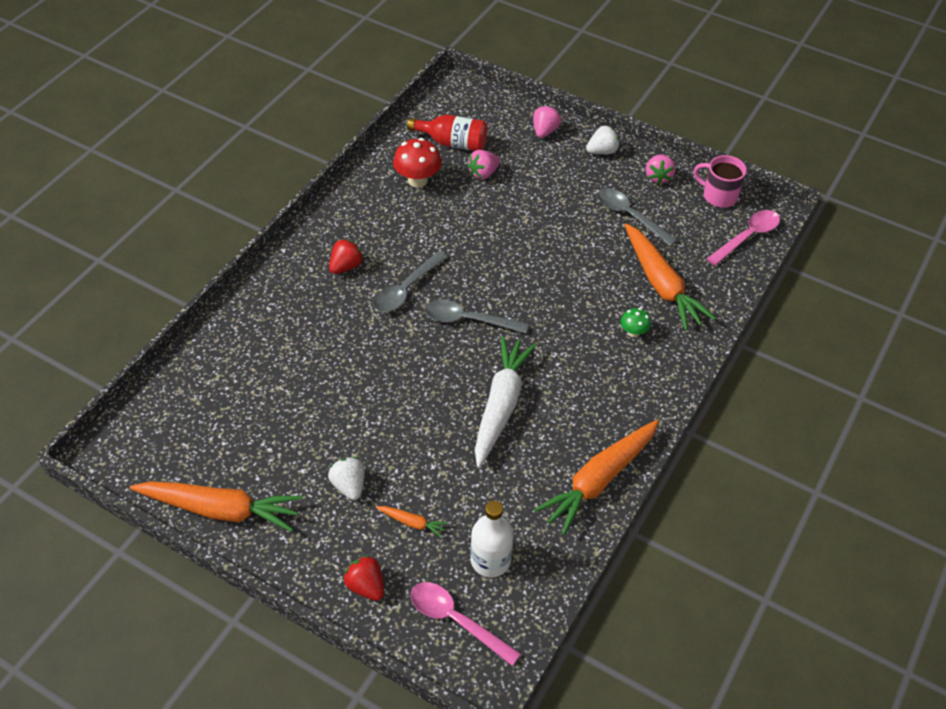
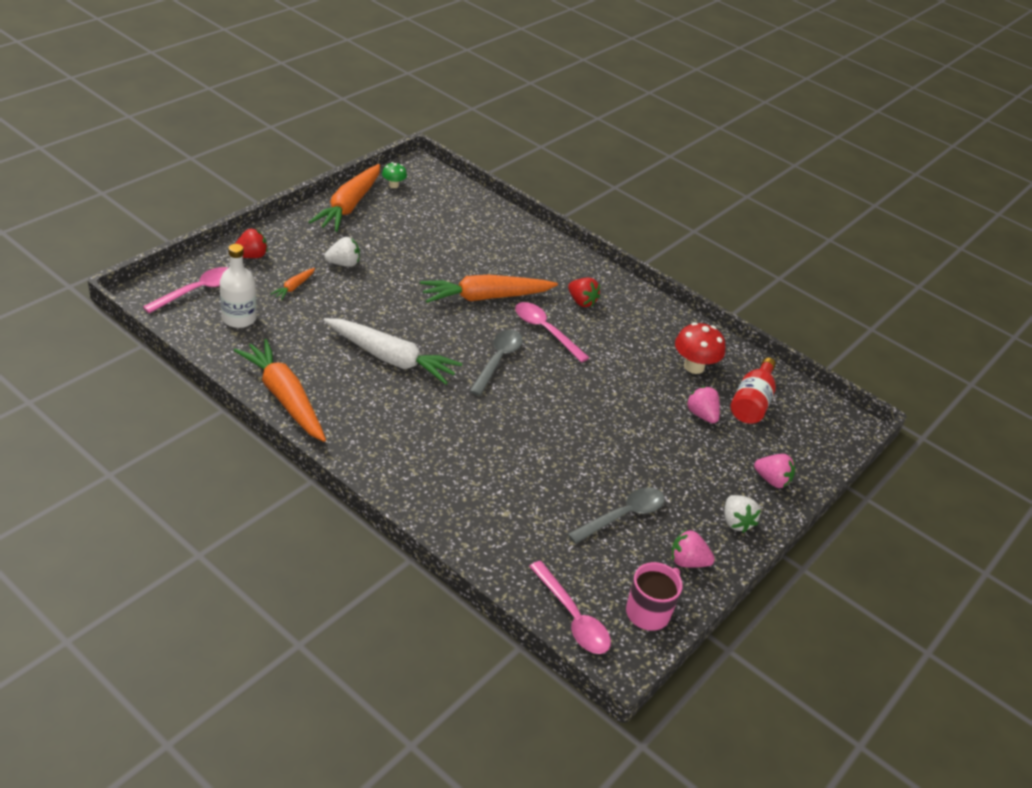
camera: 95 degrees right, 10 degrees down
grey spoon [374,251,447,312] -> pink spoon [515,302,589,363]
green mushroom [621,308,651,338] -> green mushroom moved to [382,162,407,188]
orange carrot [625,223,716,331] -> orange carrot moved to [420,275,558,303]

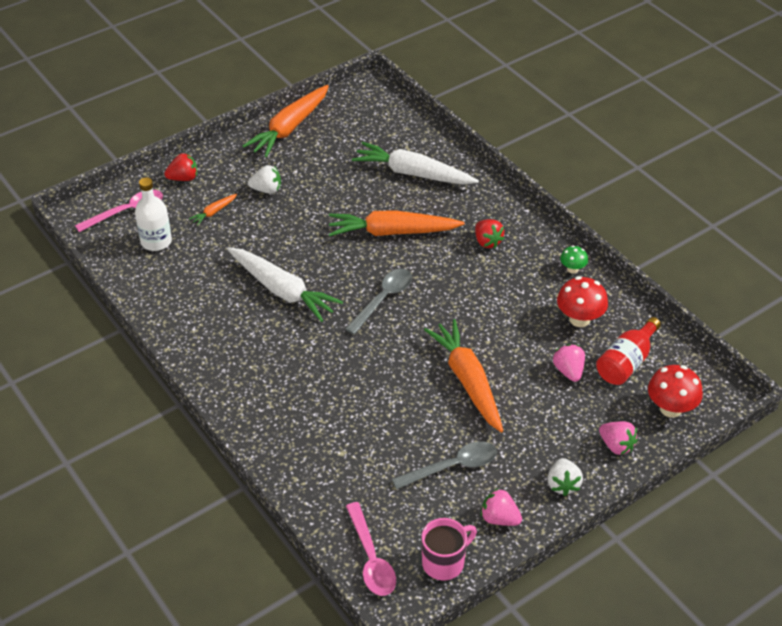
camera: 20 degrees right, 5 degrees up
orange carrot [234,339,326,442] -> orange carrot moved to [424,319,503,433]
green mushroom [382,162,407,188] -> green mushroom moved to [560,245,588,274]
pink spoon [515,302,589,363] -> none
none -> white carrot [352,142,479,184]
none -> red mushroom [648,365,703,418]

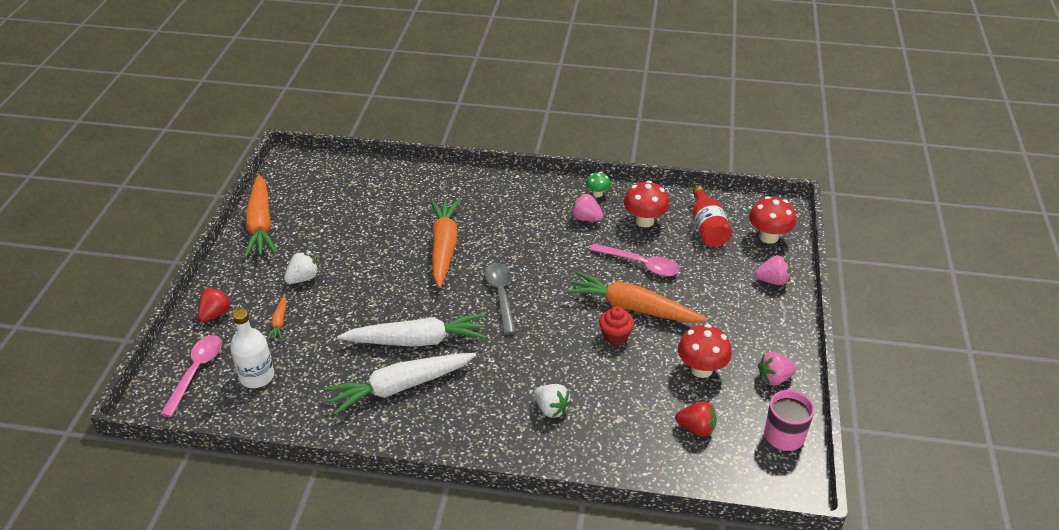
camera: 45 degrees left, 5 degrees down
orange carrot [329,210,465,237] -> orange carrot turned 135 degrees clockwise [430,199,460,288]
pink spoon [346,502,396,596] -> pink spoon moved to [590,243,680,276]
white carrot [352,142,479,184] -> white carrot moved to [324,353,476,415]
grey spoon [392,441,497,489] -> red mushroom [678,324,732,378]
red strawberry [475,219,505,248] -> red strawberry moved to [675,401,717,437]
white strawberry [547,458,583,496] -> white strawberry moved to [534,384,571,418]
pink strawberry [553,344,585,382] -> pink strawberry moved to [571,193,603,221]
none -> red cupcake [599,306,634,345]

